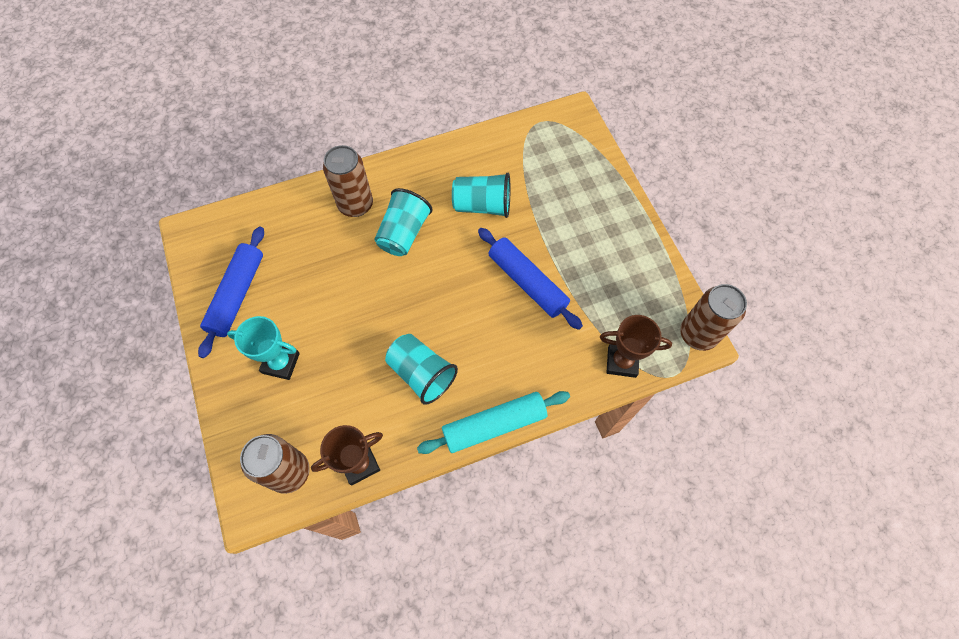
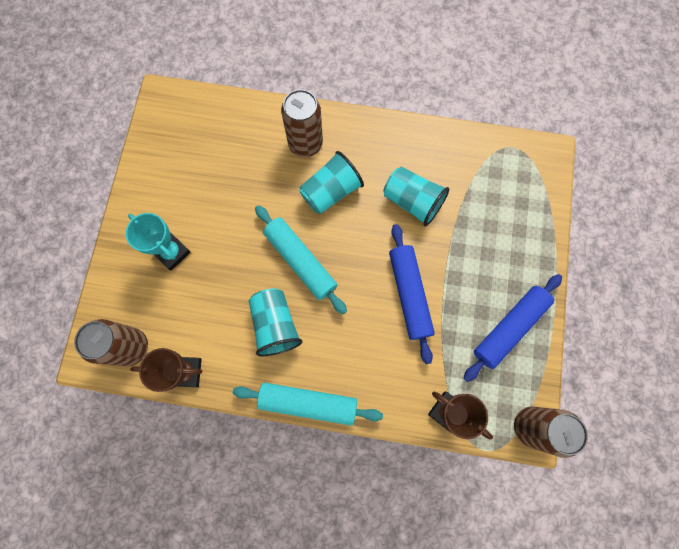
camera: 30 degrees right, 10 degrees up
blue rolling pin [198,226,264,358] -> blue rolling pin moved to [464,274,562,382]
none -> turquoise rolling pin [255,205,347,314]

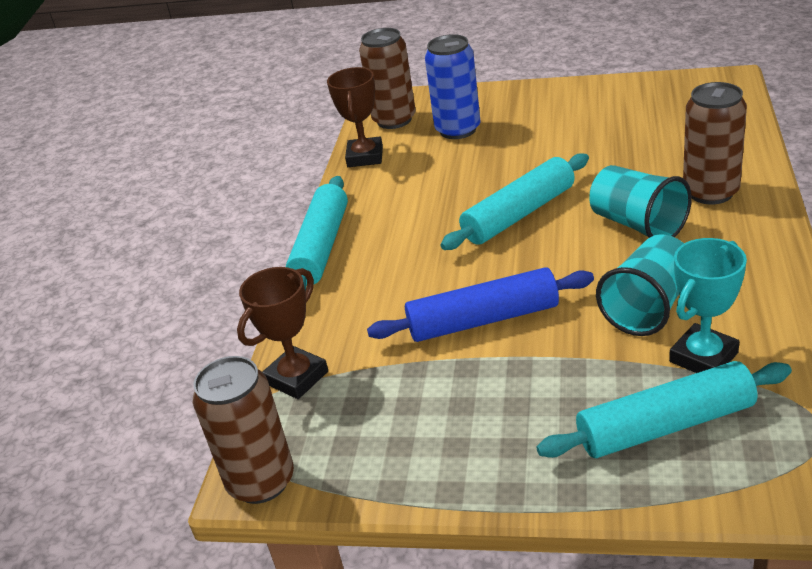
camera: 95 degrees right, 40 degrees down
turquoise trophy [126,213,190,271] -> turquoise trophy moved to [669,238,747,373]
turquoise cup [249,289,303,356] -> none
blue rolling pin [464,274,562,382] -> none
none -> blue can [425,34,480,139]
none -> turquoise rolling pin [537,361,792,458]

